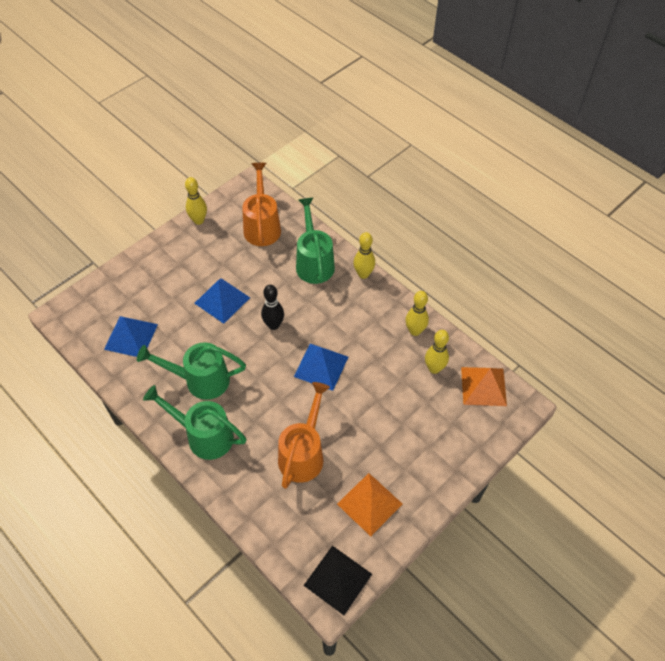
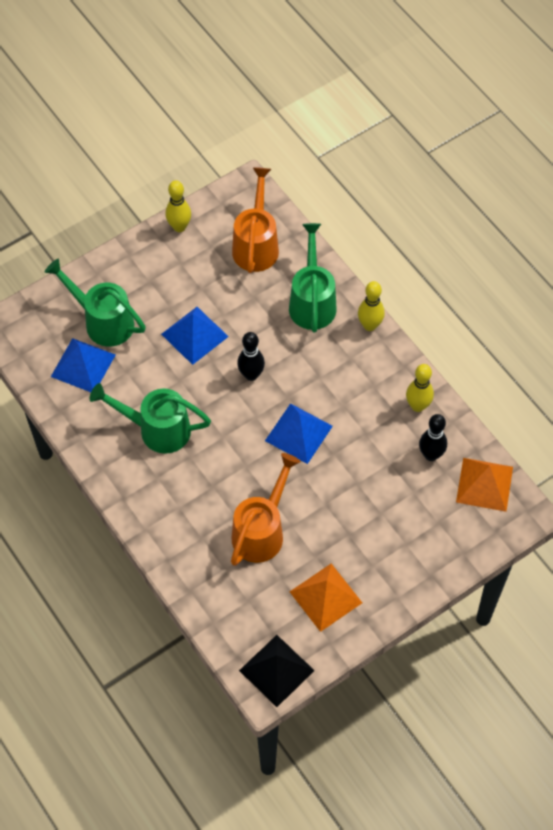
camera: 10 degrees right, 5 degrees up
green watering can [143,385,247,460] -> green watering can moved to [45,258,146,347]
yellow bowling pin [425,330,449,374] -> black bowling pin [419,414,447,461]

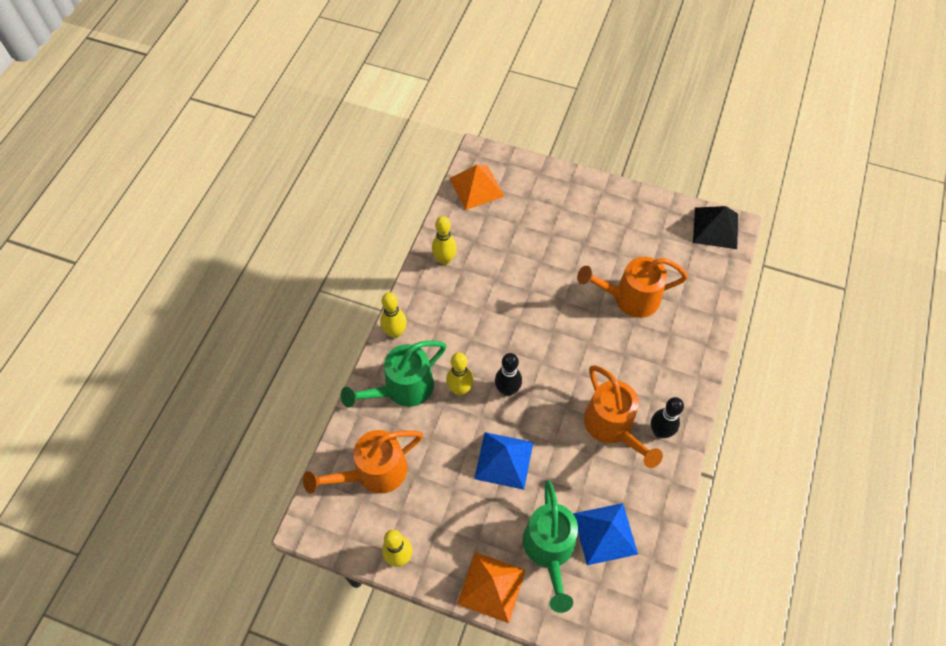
camera: 125 degrees left, 0 degrees up
green watering can [90,383,211,454] -> orange watering can [584,365,663,468]
blue pyramid [265,403,333,464] -> none
orange pyramid [290,564,362,632] -> orange pyramid moved to [457,552,526,623]
black bowling pin [419,414,447,461] -> black bowling pin moved to [651,397,684,438]
none -> yellow bowling pin [446,353,473,396]

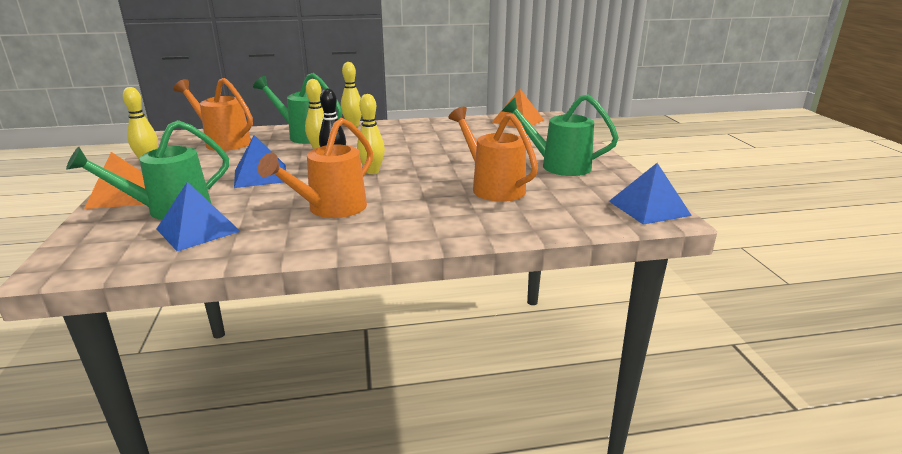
camera: 60 degrees right, 35 degrees down
yellow bowling pin [432,216,457,265] -> yellow bowling pin moved to [357,94,385,174]
black bowling pin [651,397,684,438] -> none
black pyramid [693,206,738,249] -> blue pyramid [609,163,692,225]
none -> green watering can [502,95,619,176]

